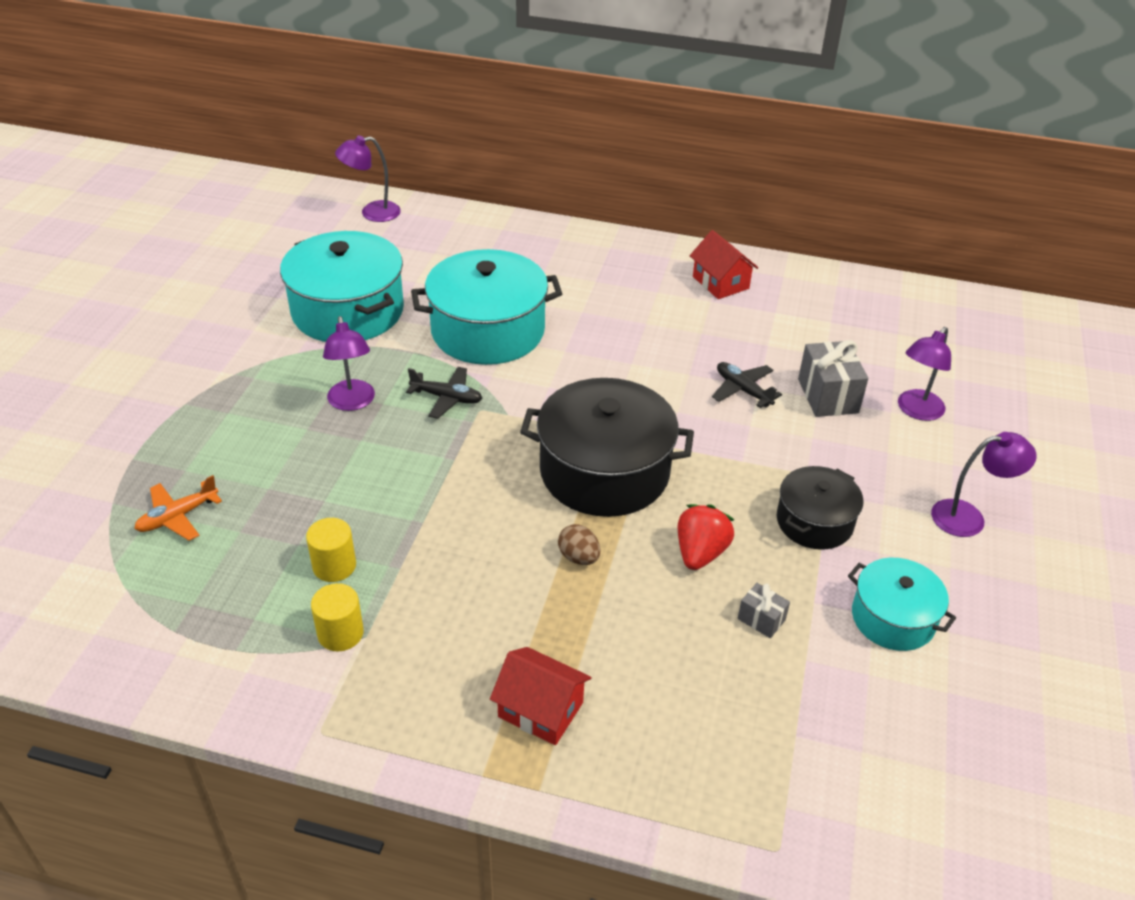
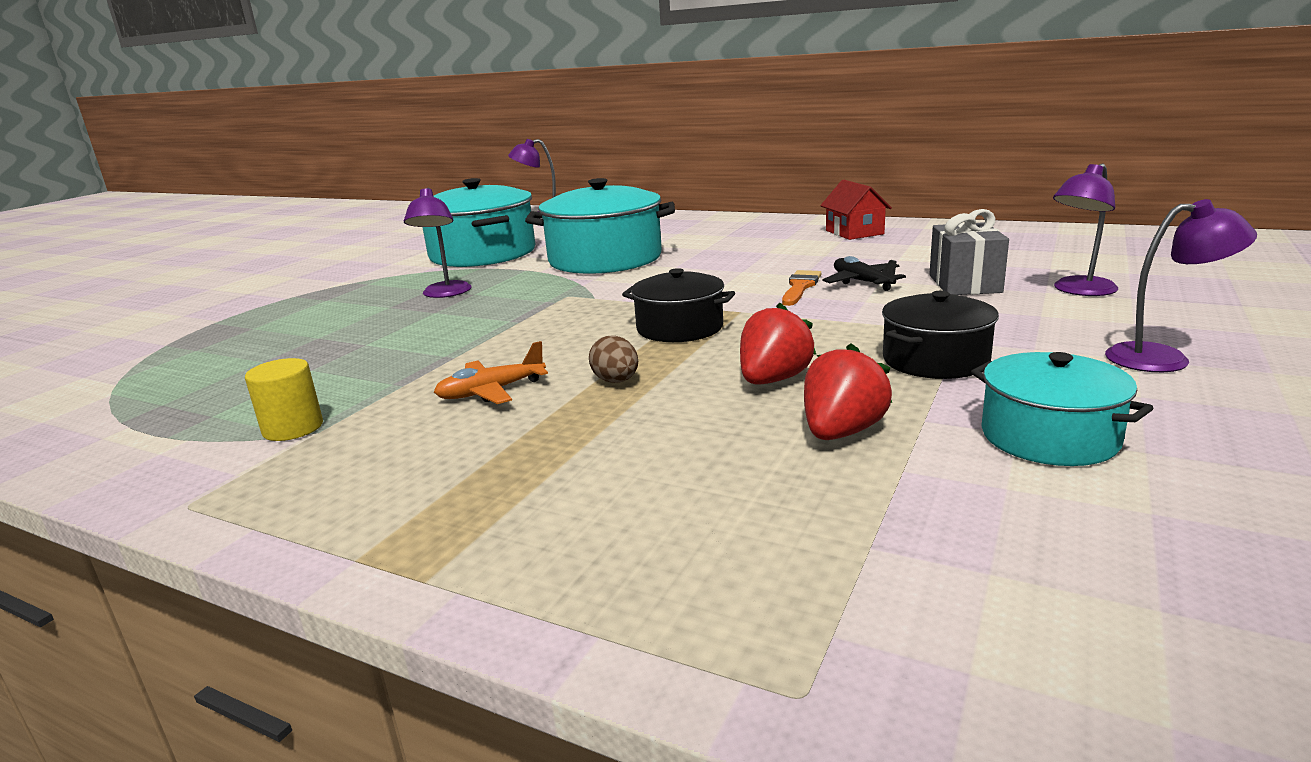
camera: 15 degrees right, 20 degrees down
orange plane [134,475,222,541] -> orange plane moved to [434,341,548,404]
yellow cylinder [306,518,356,582] -> none
black plane [406,367,482,419] -> none
red house [490,647,592,745] -> none
black pot [520,378,694,517] -> black pot [622,268,735,342], size x0.57
grey gift [738,583,790,638] -> red strawberry [804,343,892,440]
none -> orange brush [782,270,821,306]

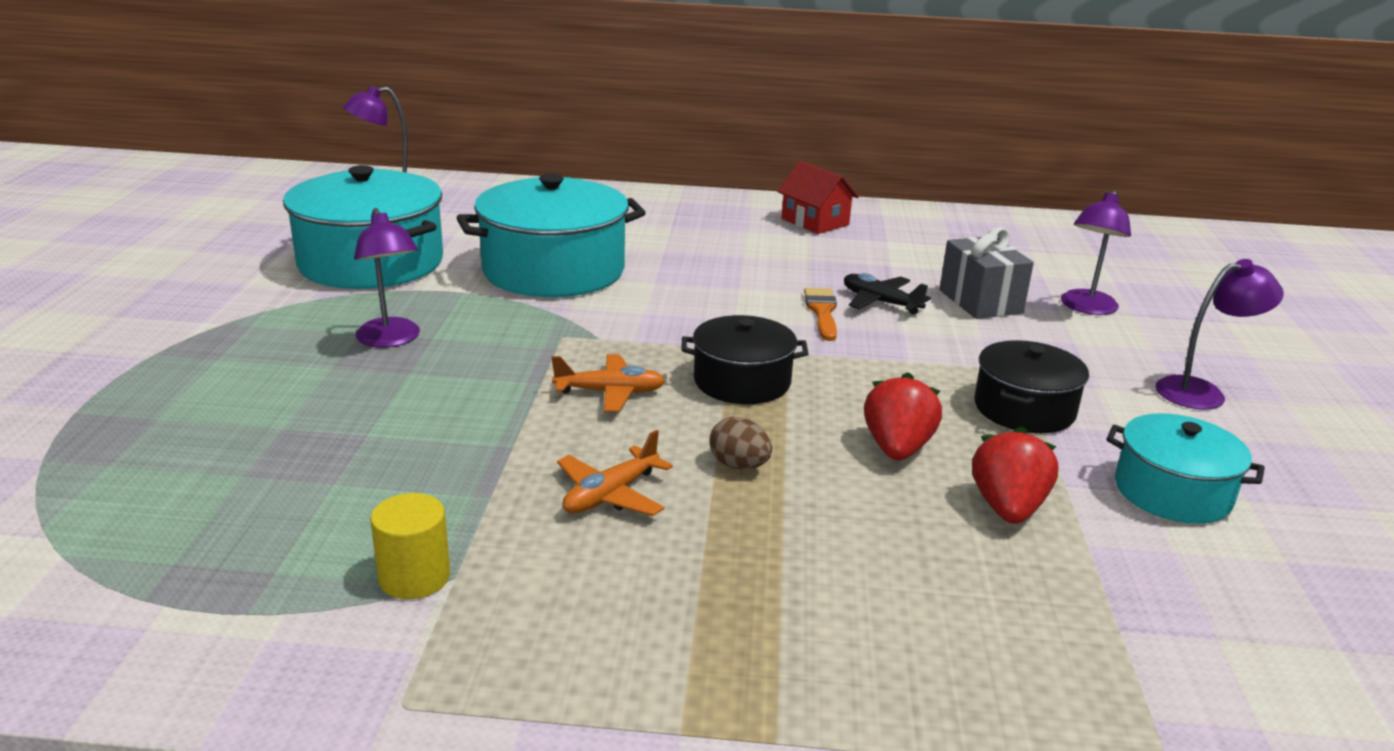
camera: 25 degrees left, 5 degrees up
none -> orange plane [551,354,665,412]

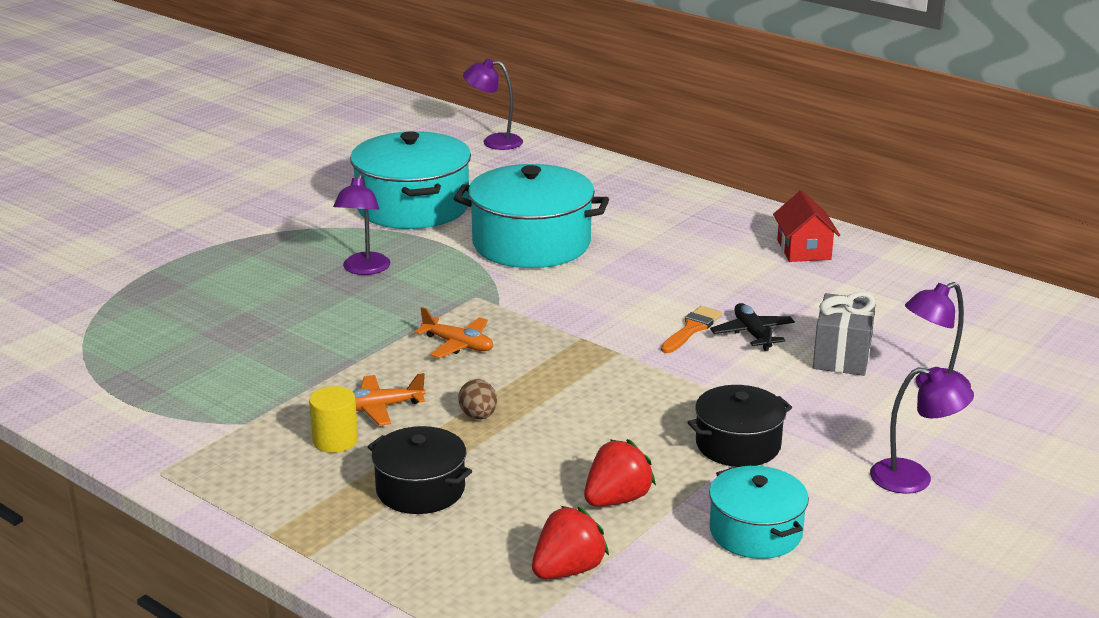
camera: 35 degrees right, 0 degrees up
yellow cylinder [370,493,450,599] -> yellow cylinder moved to [309,386,358,453]
black pot [682,315,809,404] -> black pot moved to [368,426,472,514]
red strawberry [864,372,942,460] -> red strawberry moved to [532,506,609,579]

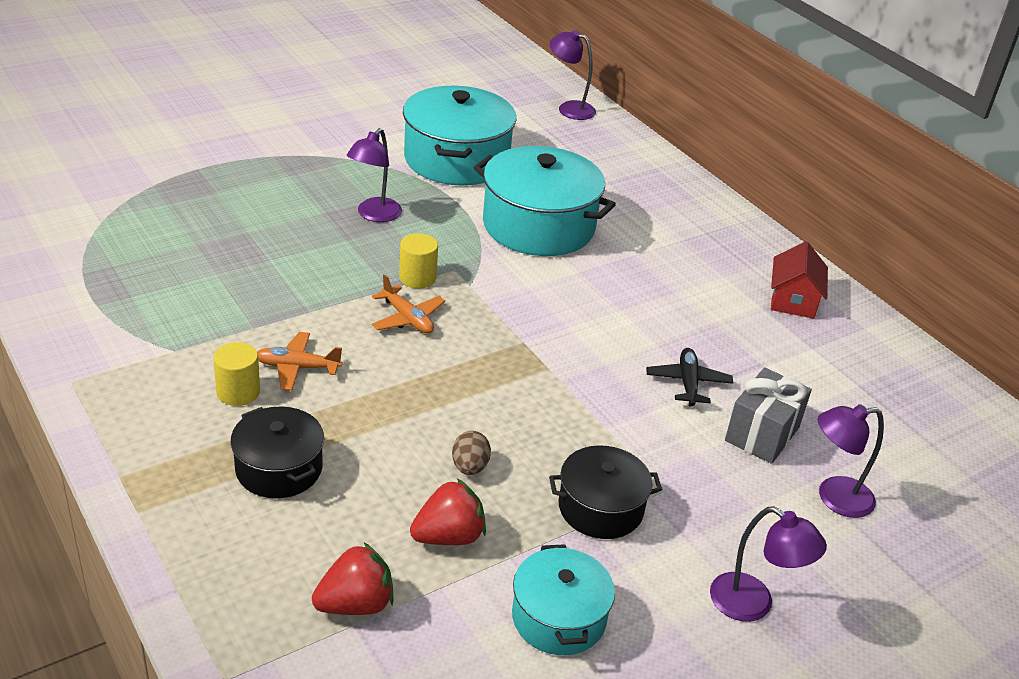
camera: 15 degrees right, 10 degrees up
brown egg [458,379,497,420] -> brown egg moved to [452,431,491,475]
orange brush [661,306,722,353] -> none
none -> yellow cylinder [399,233,438,288]

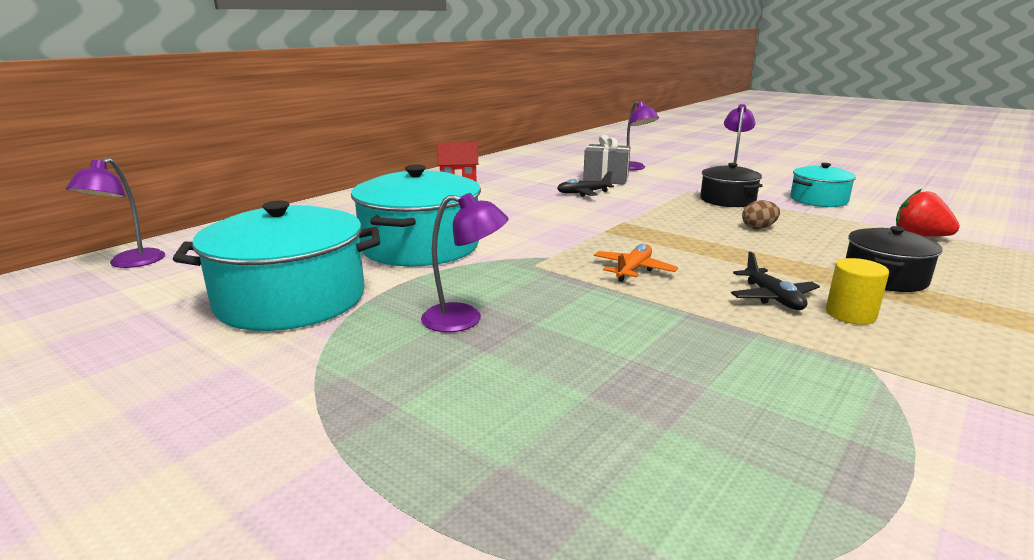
camera: 105 degrees left, 15 degrees down
orange plane [257,332,342,391] -> black plane [731,251,820,310]
yellow cylinder [399,233,438,288] -> none
red strawberry [410,478,486,545] -> none

